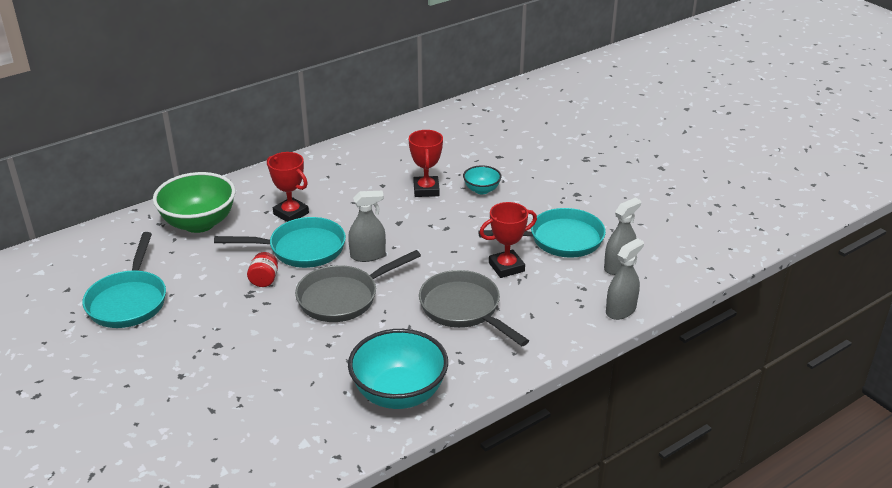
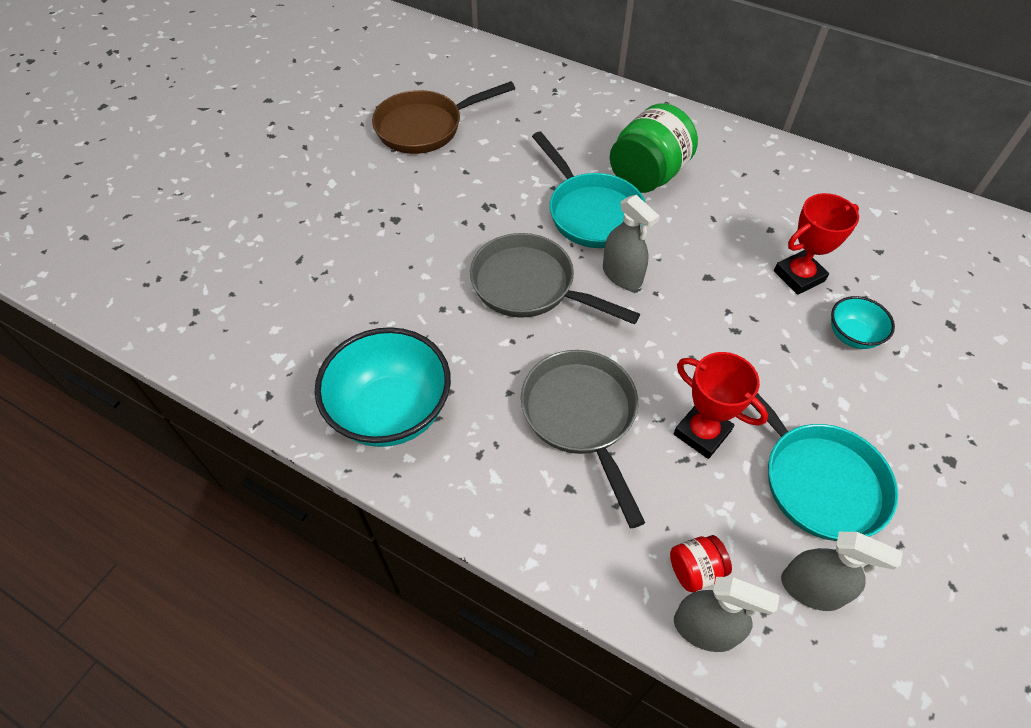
camera: 65 degrees right, 20 degrees up
turquoise pan [82,232,166,328] -> brown pan [372,81,515,154]
green bowl [153,172,235,233] -> none
red jar [247,252,278,287] -> red jar moved to [670,535,732,592]
red trophy [267,152,309,222] -> green jar [610,103,698,193]
grey pan [419,270,529,346] -> grey pan turned 45 degrees counterclockwise [521,350,645,528]

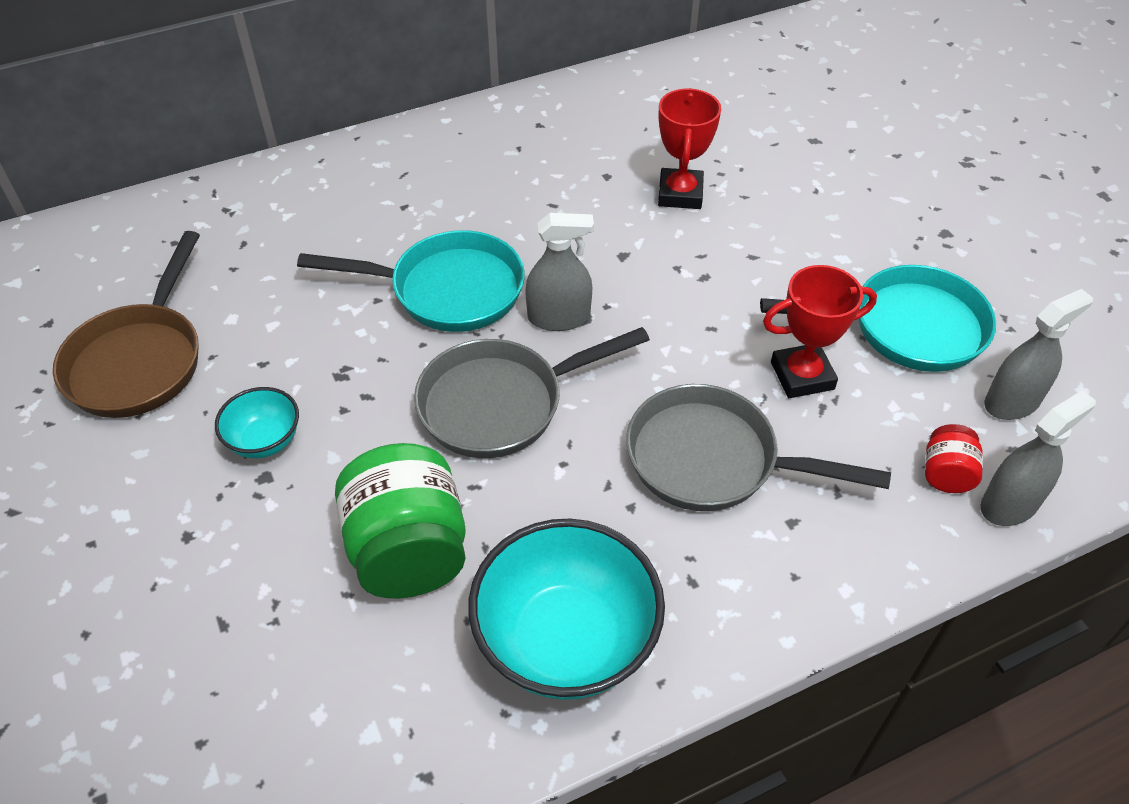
camera: 55 degrees left, 5 degrees down
green jar [610,103,698,193] -> green jar moved to [335,443,466,598]
turquoise bowl [831,296,895,349] -> turquoise bowl moved to [215,387,299,458]

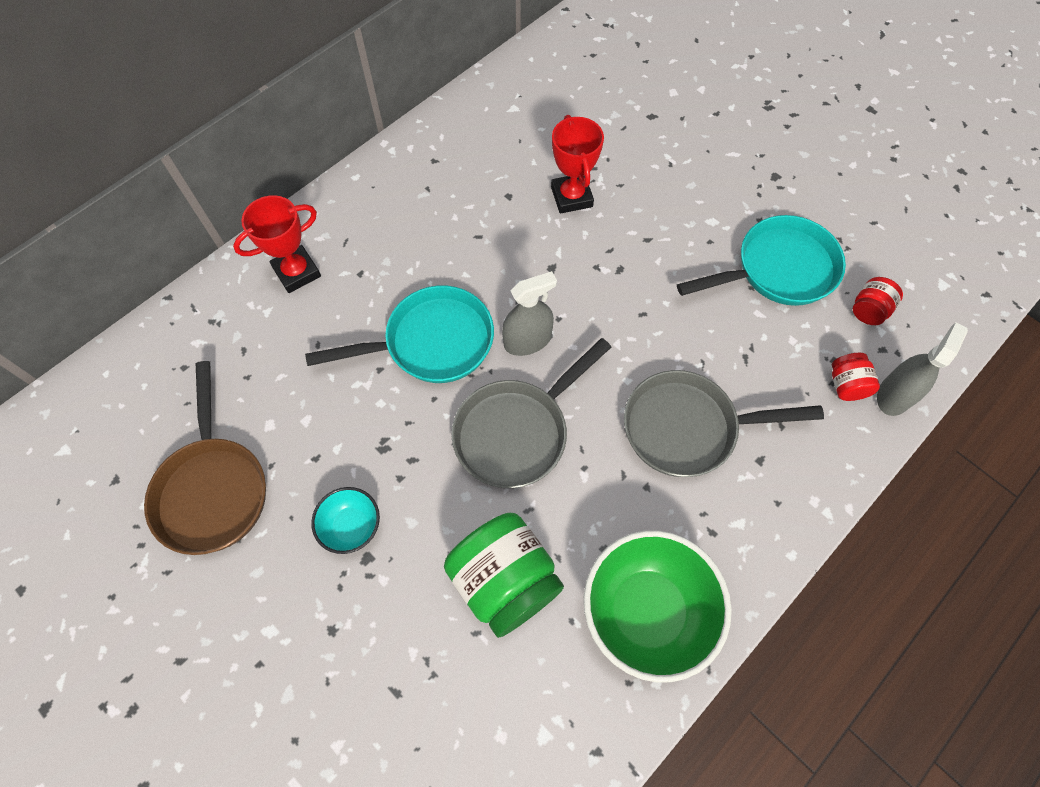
camera: 20 degrees left, 15 degrees up
turquoise bowl [468,519,665,700] -> green bowl [584,530,732,682]
red trophy [763,265,877,398] -> red trophy moved to [233,195,321,293]
grey spray bottle [985,289,1093,420] -> red jar [853,277,903,325]

